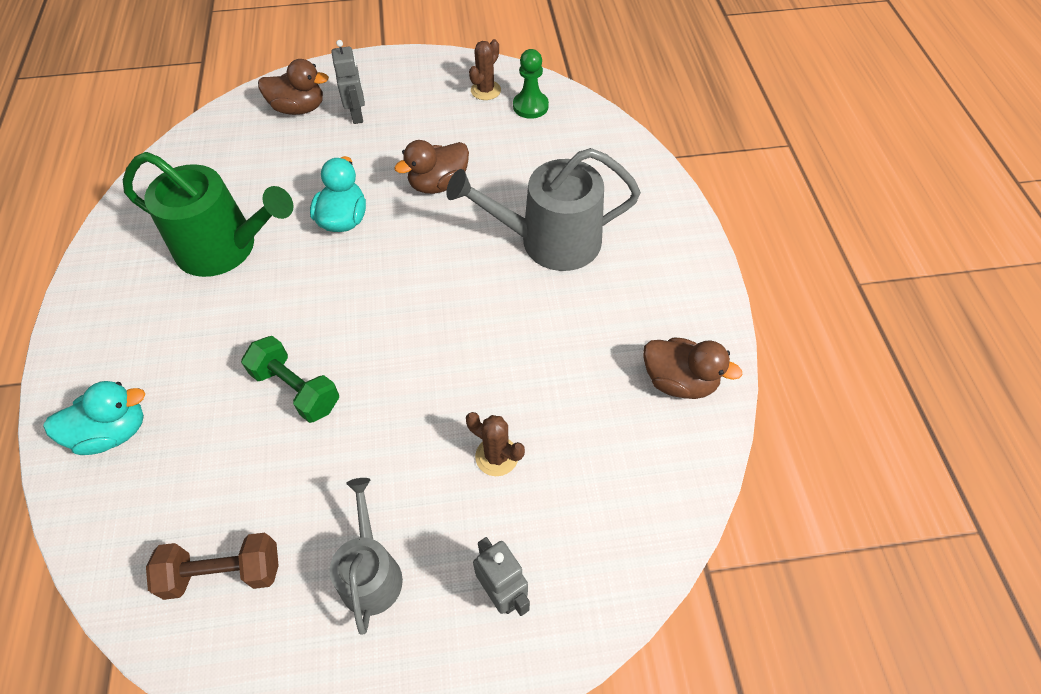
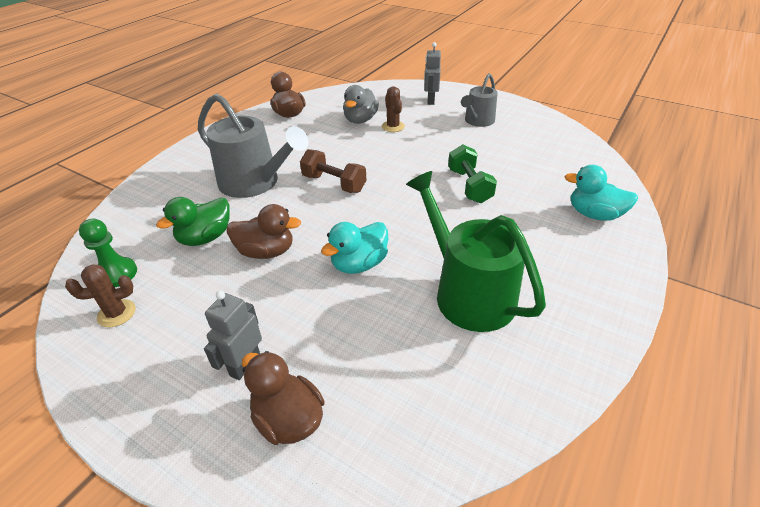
camera: 140 degrees left, 15 degrees down
brown dumbbell [146,533,279,600] -> brown dumbbell moved to [300,149,366,193]
none -> green duck [156,197,229,246]
none -> grey duck [343,85,379,124]

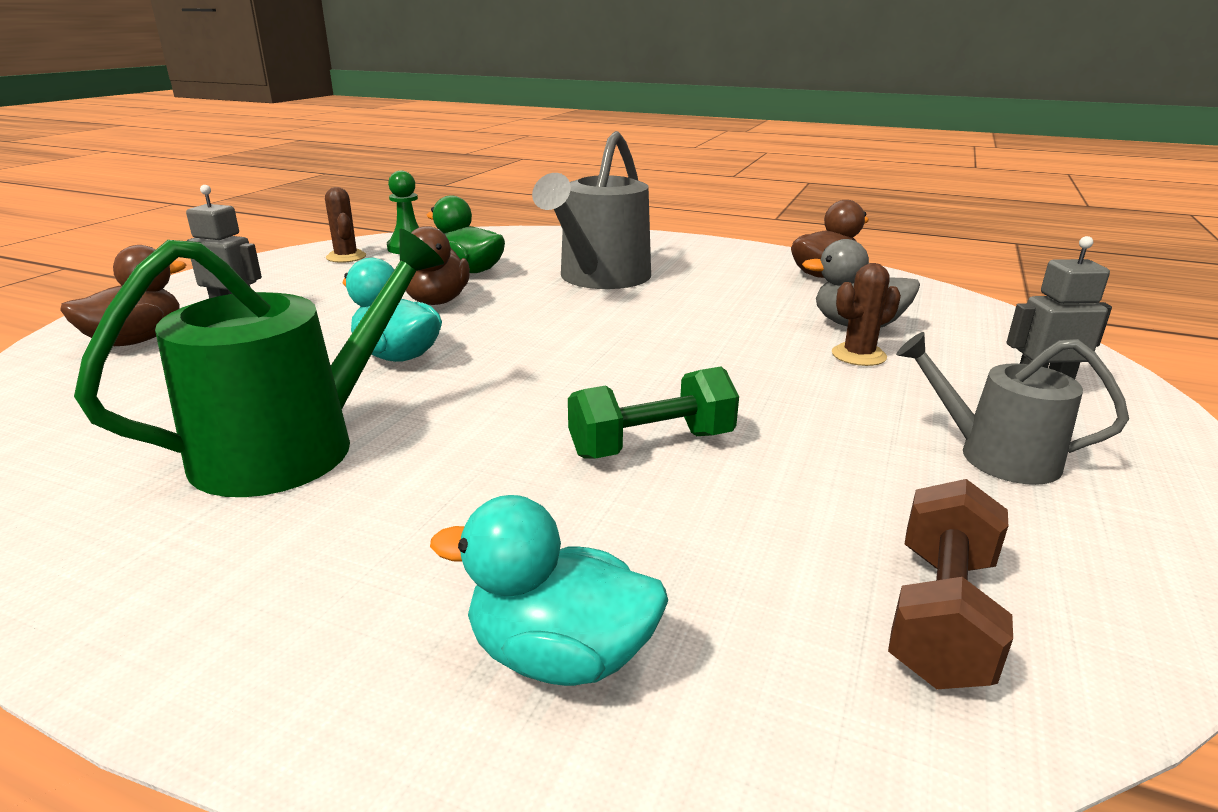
camera: 80 degrees right, 15 degrees down
brown dumbbell [300,149,366,193] -> brown dumbbell moved to [888,479,1013,689]
turquoise duck [564,165,638,221] -> turquoise duck turned 90 degrees counterclockwise [430,495,668,686]

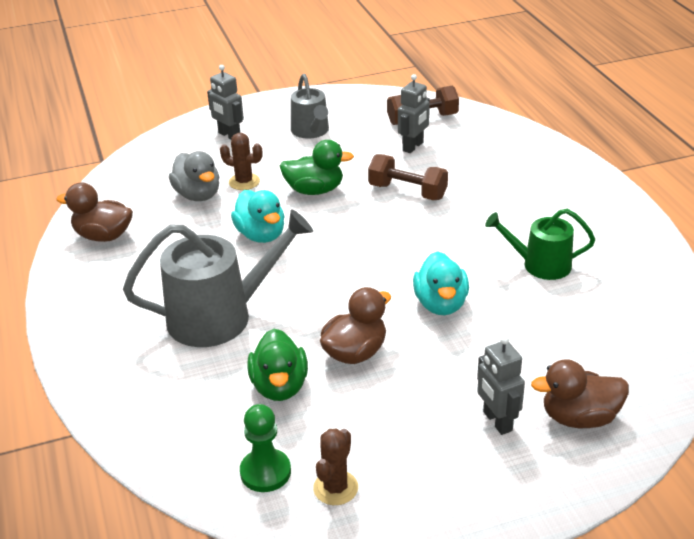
camera: 130 degrees left, 10 degrees up
green watering can [74,229,444,497] -> green watering can [485,209,595,280], size x0.60
turquoise duck [430,495,668,686] -> turquoise duck moved to [231,190,285,243]
green dumbbell [568,366,739,459] -> brown dumbbell [368,154,448,200]
none -> green duck [280,140,354,195]
none -> grey robot [398,74,430,153]

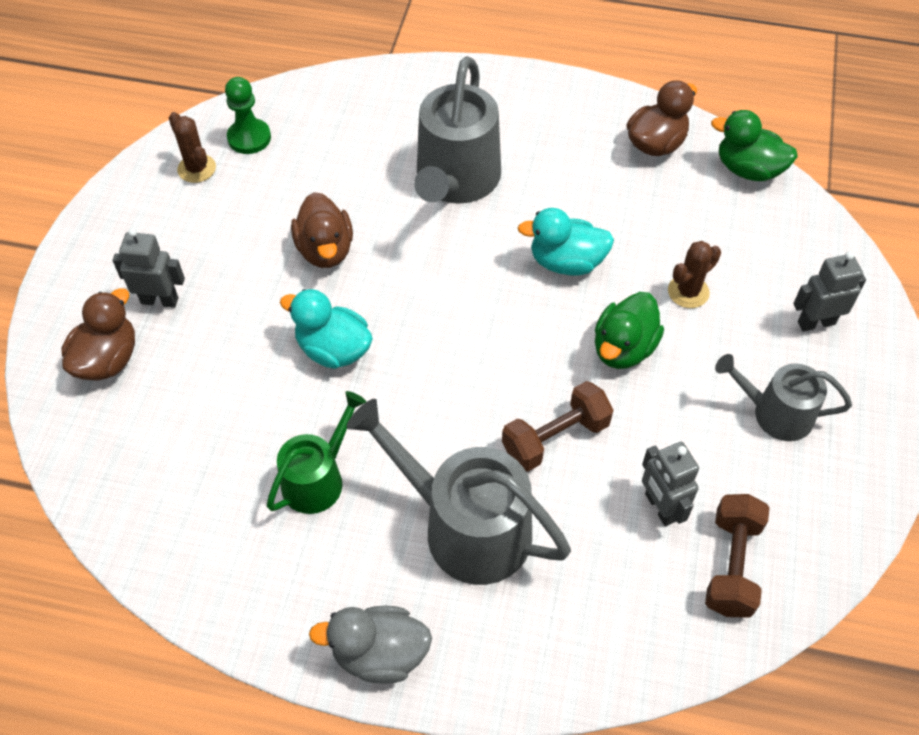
camera: 120 degrees right, 20 degrees up
grey duck [169,151,219,201] -> grey duck moved to [309,606,432,684]
green duck [247,329,308,401] -> green duck moved to [711,110,798,181]
none -> grey watering can [346,399,571,585]

